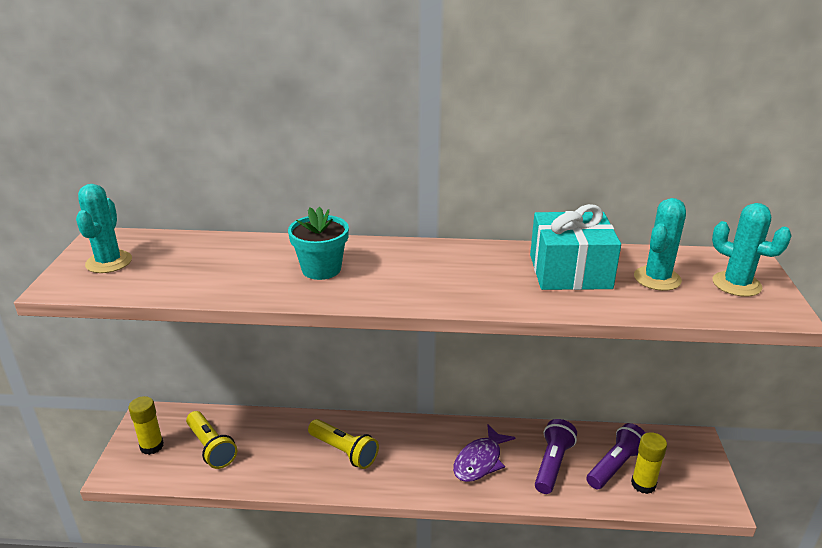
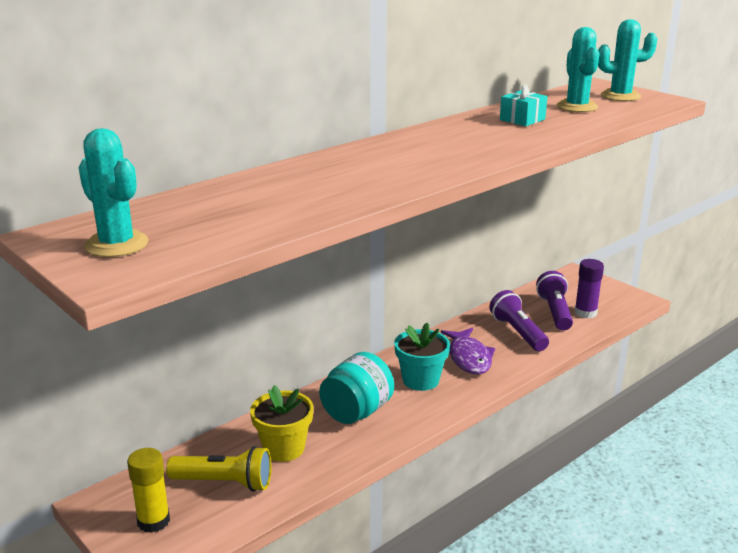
camera: 45 degrees left, 5 degrees down
turquoise flower pot [288,207,349,280] -> turquoise flower pot moved to [394,323,450,391]
yellow flashlight [308,419,379,469] -> turquoise jar [319,352,394,424]
turquoise gift [530,204,621,290] -> turquoise gift [500,85,548,126], size x0.50
yellow glue stick [631,432,667,494] -> purple glue stick [575,259,604,319]
none -> yellow flower pot [250,385,313,462]

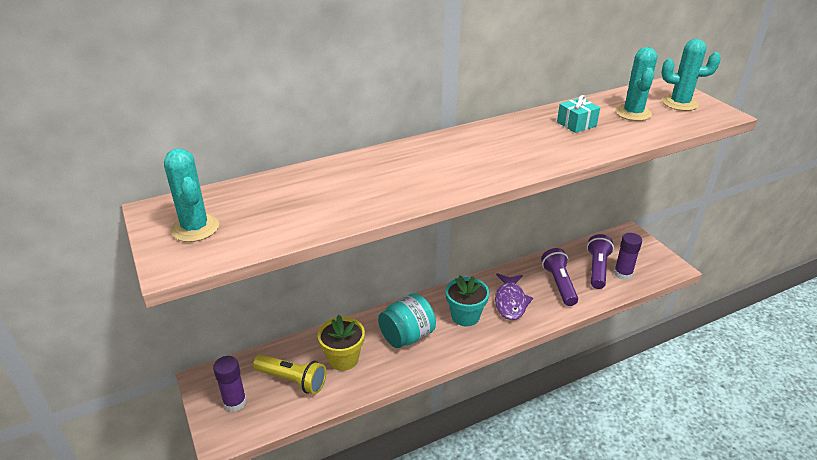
camera: 15 degrees right, 10 degrees up
yellow glue stick [127,448,170,533] -> purple glue stick [213,356,247,412]

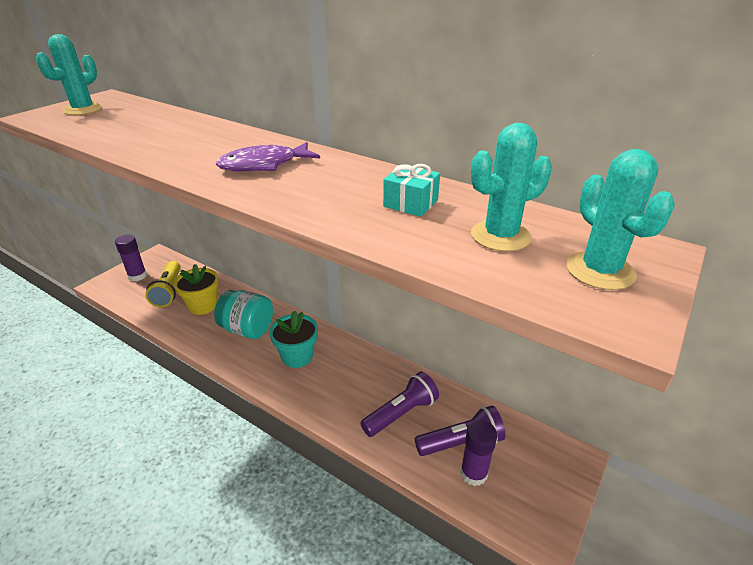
camera: 60 degrees right, 0 degrees up
purple fish [495,273,533,320] -> purple fish moved to [216,142,320,172]

